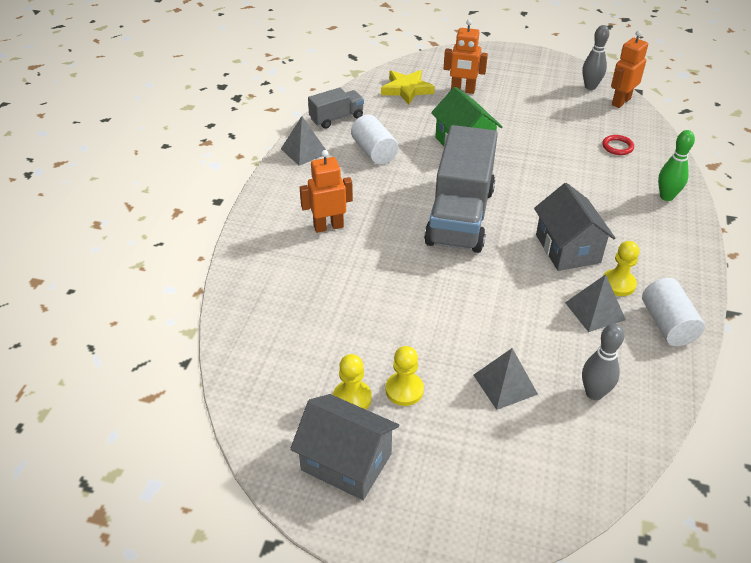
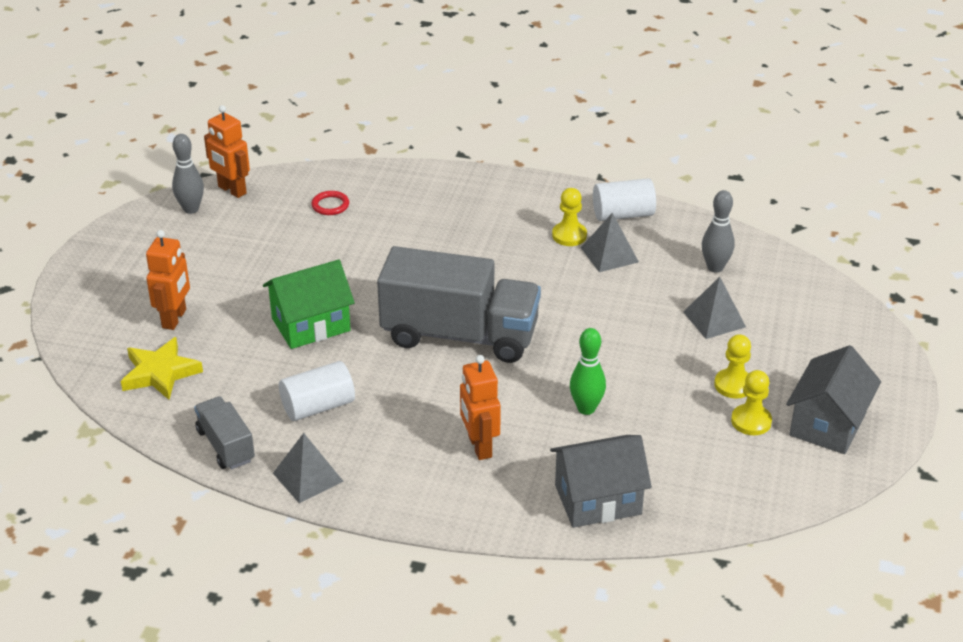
camera: 90 degrees left, 5 degrees down
grey house [534,183,615,271] -> grey house moved to [550,435,652,528]
green bowling pin [658,130,695,201] -> green bowling pin moved to [570,328,606,415]

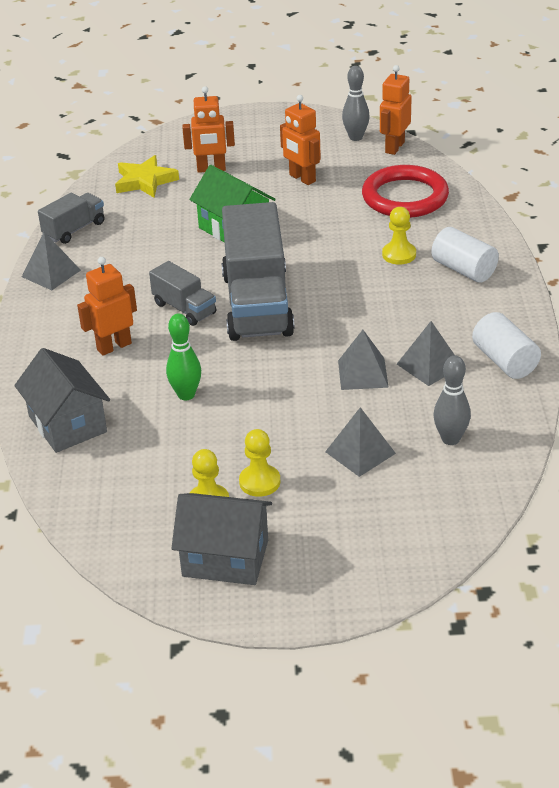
camera: 75 degrees right, 0 degrees up
white cylinder [279,361,355,421] -> white cylinder moved to [431,227,499,283]
red ring [311,191,349,215] -> red ring [362,165,449,218], size x2.42
yellow pawn [552,188,587,246] -> yellow pawn moved to [382,207,416,265]
none -> grey truck [149,261,217,326]
none -> orange robot [280,95,321,185]
none -> grey pyramid [338,330,389,390]

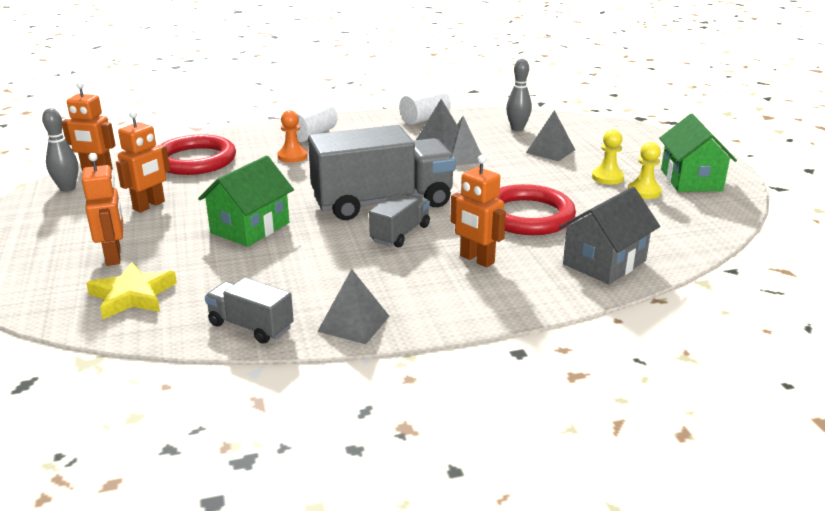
camera: 105 degrees left, 10 degrees down
green bowling pin [166,314,201,400] -> red ring [497,184,576,235]
grey house [171,493,272,585] -> green house [659,114,737,192]
yellow pawn [382,207,416,265] -> orange pawn [278,110,308,163]

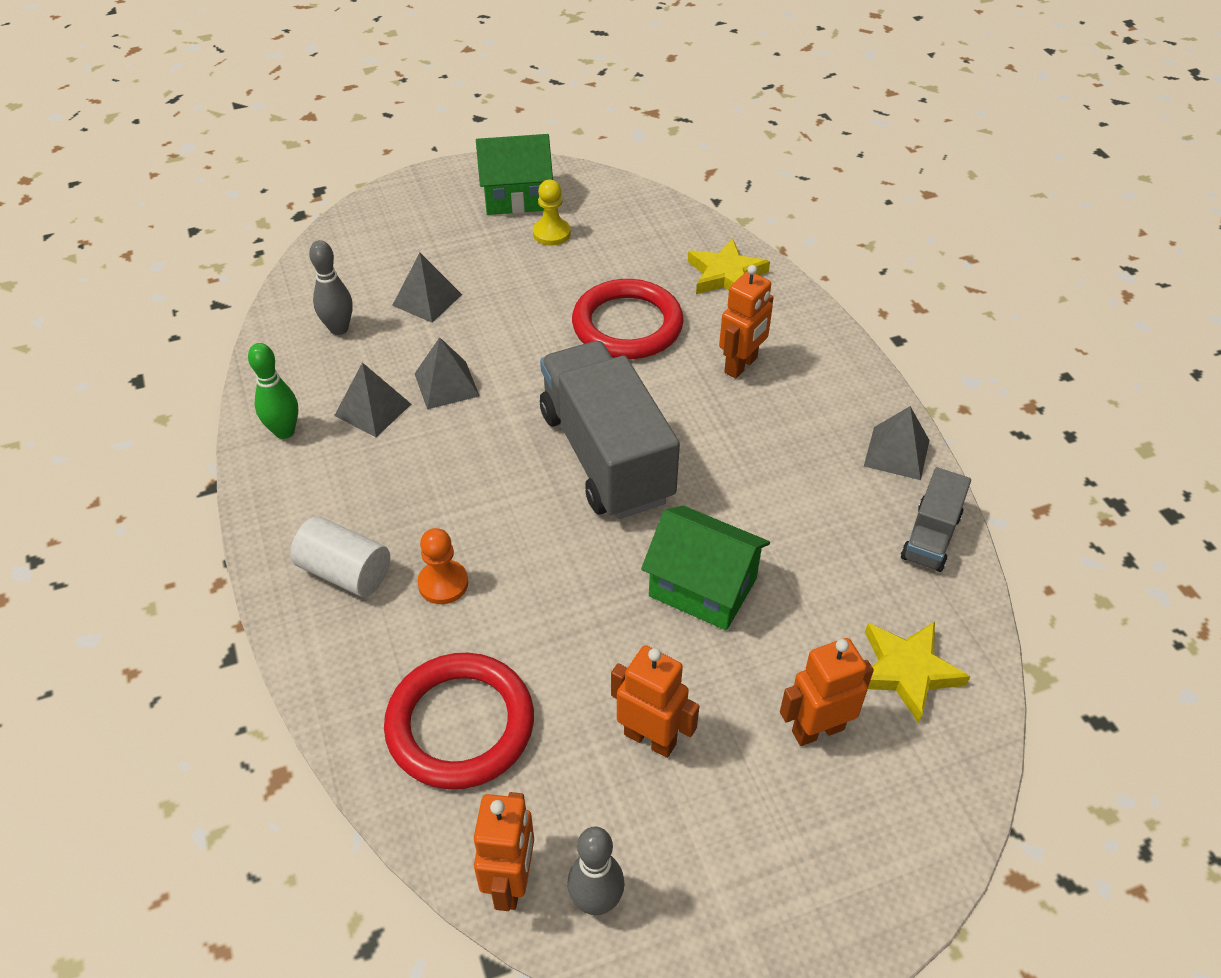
camera: 95 degrees left, 20 degrees up
grey truck [369,193,430,248] -> none
white cylinder [399,87,451,125] -> green bowling pin [248,343,298,439]
grey house [559,187,660,284] -> yellow star [688,238,770,294]
yellow pawn [592,129,624,185] -> none

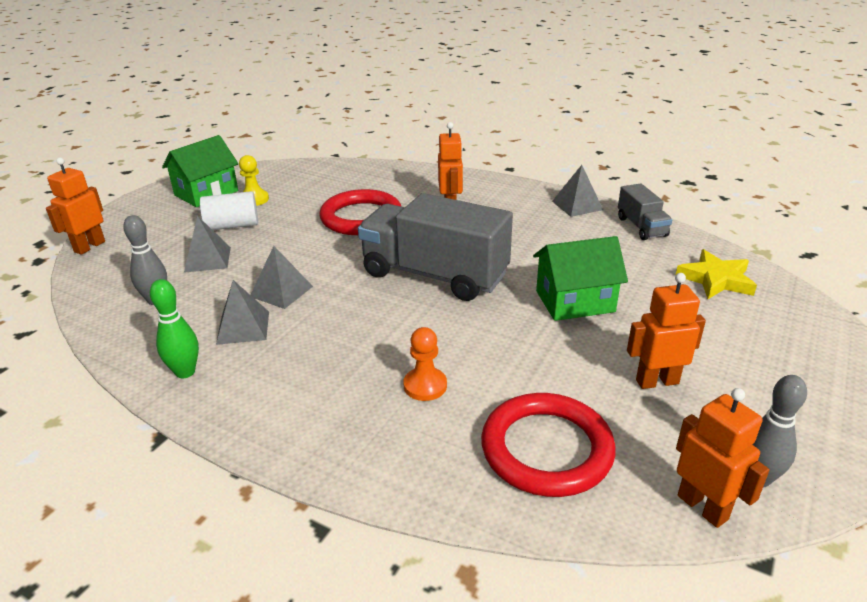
camera: 40 degrees left, 15 degrees down
white cylinder [290,516,390,597] -> white cylinder moved to [200,191,258,230]
yellow star [688,238,770,294] -> none
orange robot [780,638,874,746] -> orange robot moved to [46,157,105,255]

